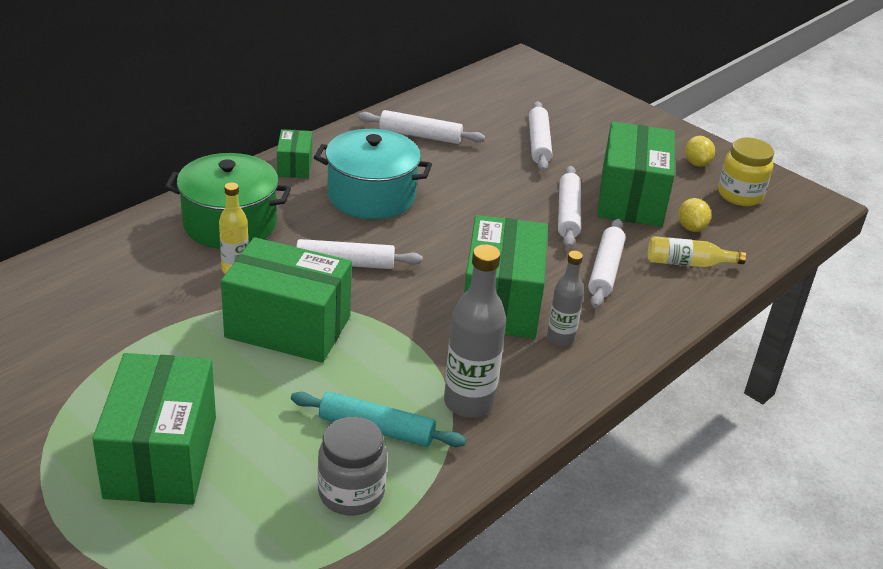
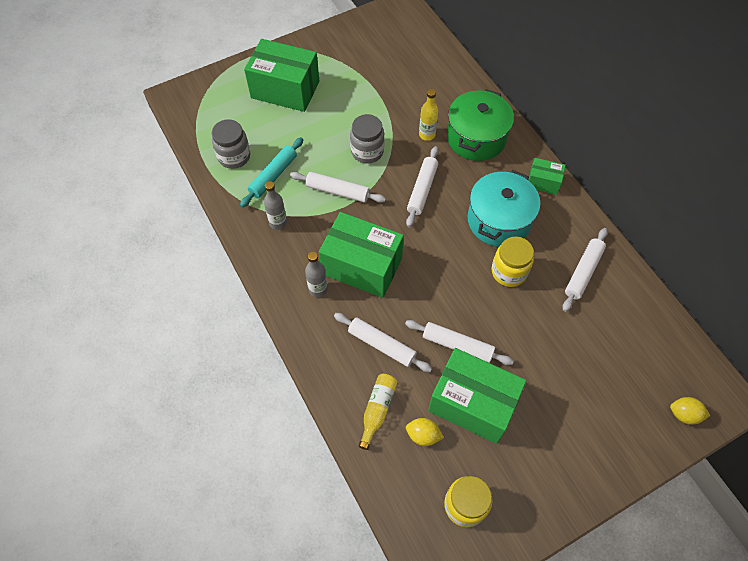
camera: 110 degrees right, 25 degrees up
green box [221,237,352,363] -> grey jar [350,114,385,163]
grey bottle [444,244,506,418] -> grey bottle [264,181,287,230], size x0.60
white rolling pin [529,101,552,171] -> white rolling pin moved to [290,172,386,203]
yellow lemon [685,136,715,167] -> yellow lemon moved to [670,397,710,424]
none -> yellow jar [491,237,534,287]

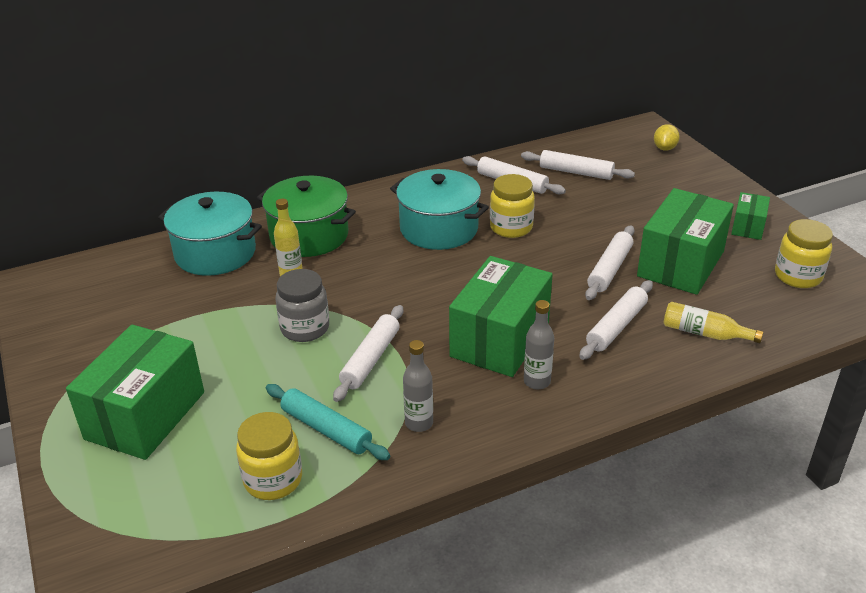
camera: 85 degrees left, 25 degrees down
grey jar [212,119,250,169] -> yellow jar [236,412,302,500]
white rolling pin [406,146,439,227] -> white rolling pin moved to [521,150,635,180]
yellow lemon [406,418,444,446] -> none
green box [528,158,566,195] -> green box moved to [731,192,770,240]
none -> turquoise pot [158,192,262,276]

